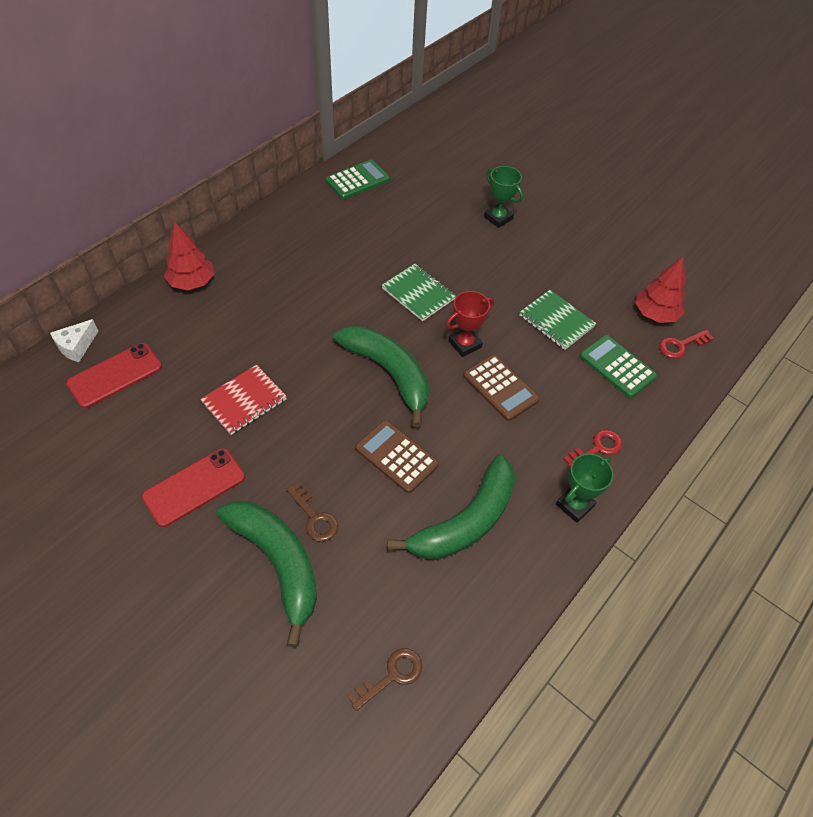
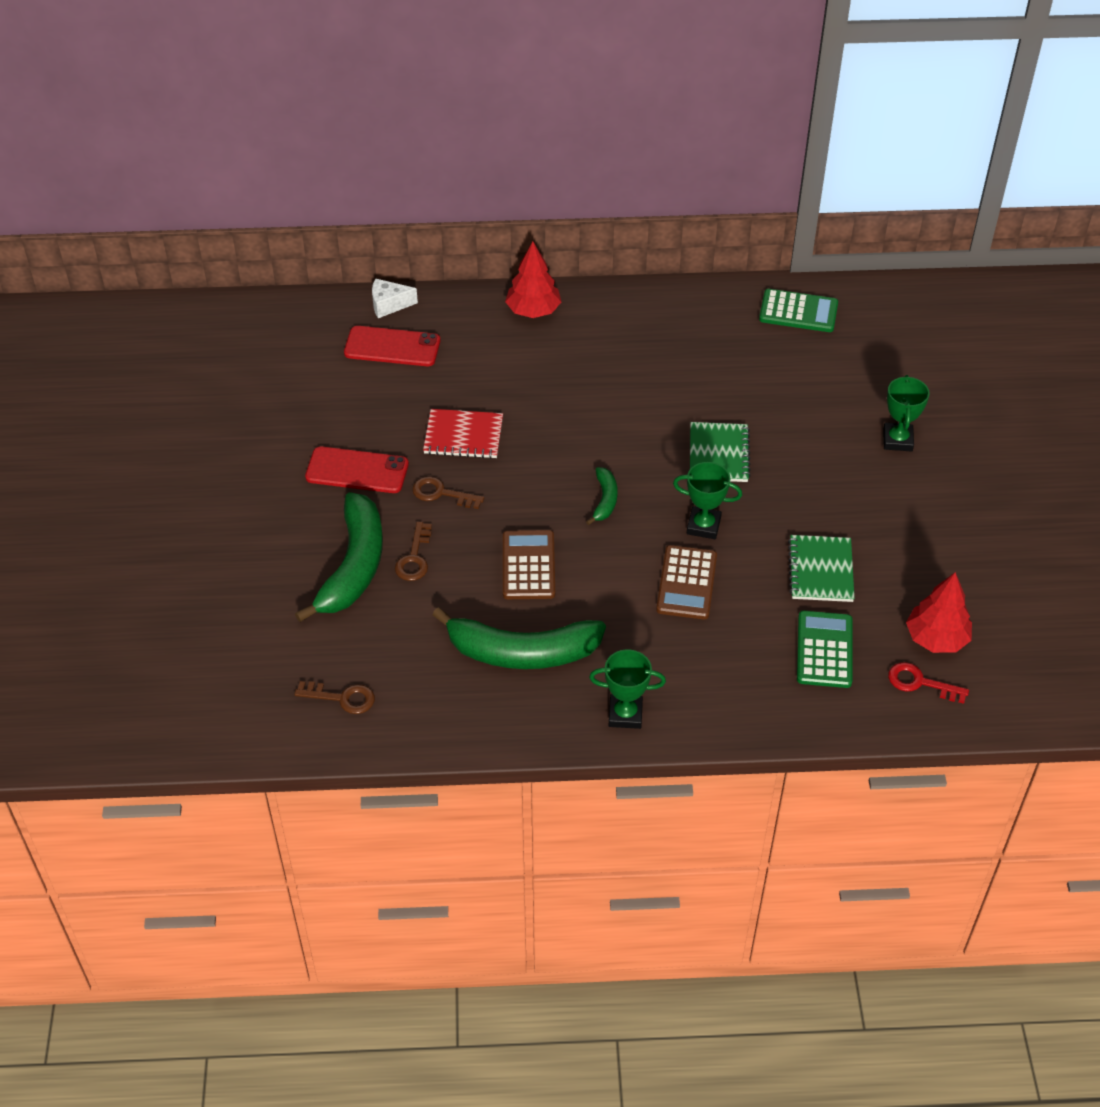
camera: 50 degrees right, 5 degrees down
green banana [333,326,429,427] -> green banana [586,467,618,525], size x0.47
red trophy [446,291,494,357] -> green trophy [673,462,742,539]
red key [563,430,622,468] -> none
none -> brown key [412,476,484,509]

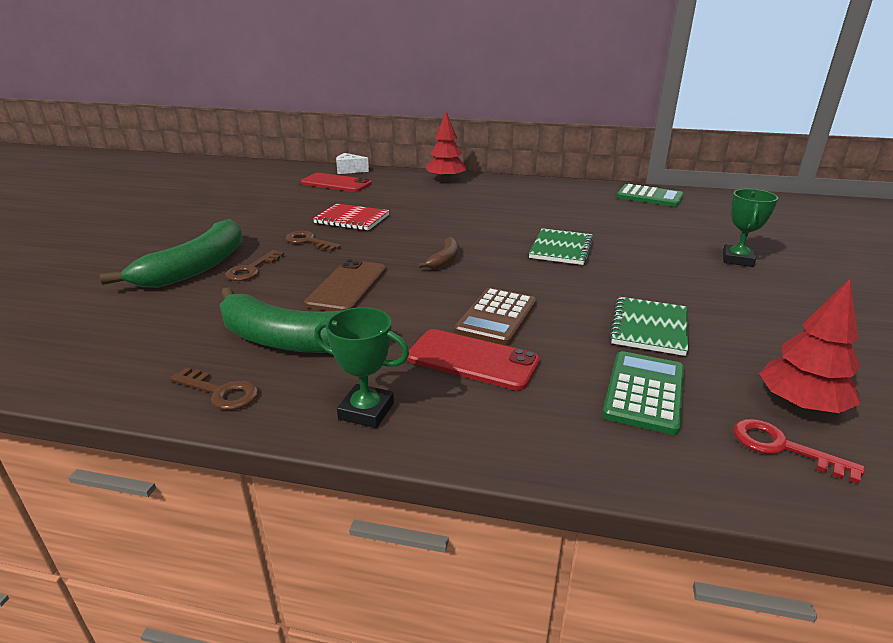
camera: 15 degrees right, 20 degrees down
brown key [294,681,375,714] -> brown key moved to [170,367,258,410]
red phone [305,446,409,493] -> red phone moved to [407,329,540,391]
brown calculator [503,530,555,599] -> brown phone [304,259,386,311]
green banana [586,467,618,525] -> brown banana [417,237,459,269]
green trophy [673,462,742,539] -> none

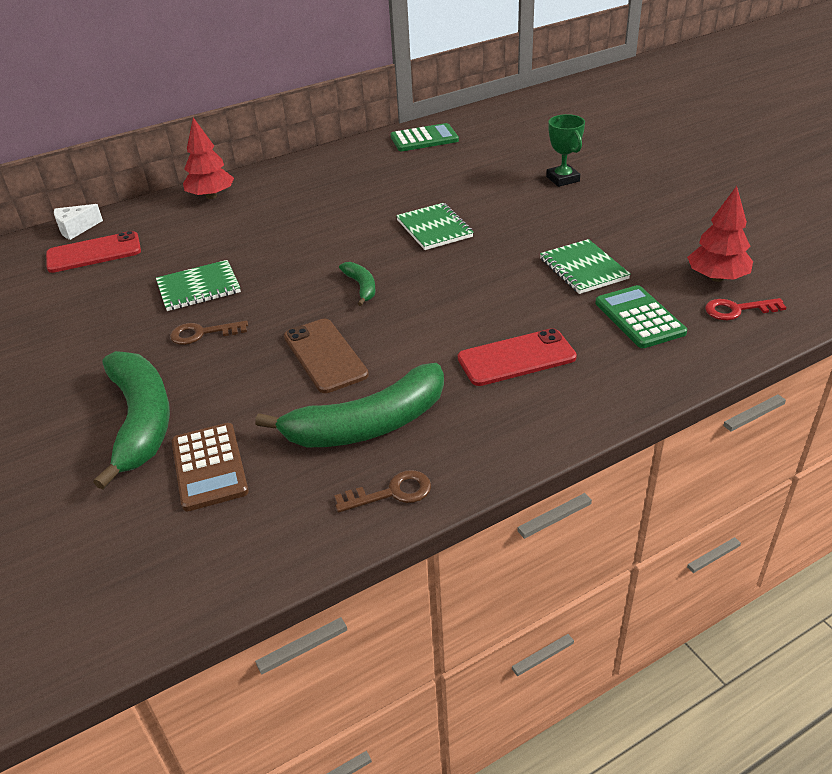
camera: 40 degrees left, 10 degrees up
brown key [226,250,284,281] -> none
red notebook [313,204,389,231] -> green notebook [156,260,241,311]
green trophy [314,307,409,428] -> none
brown banana [417,237,459,269] -> green banana [339,262,376,306]
brown calculator [454,288,536,346] -> brown calculator moved to [172,423,249,511]

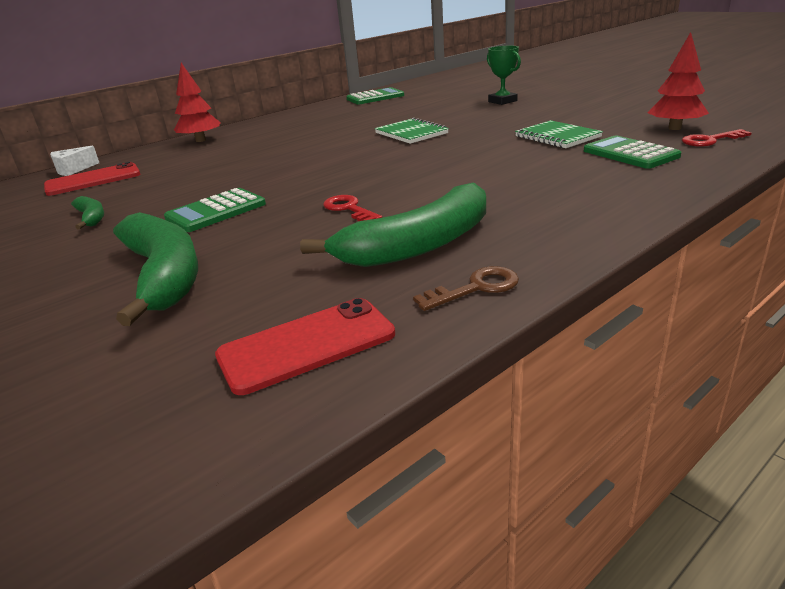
camera: 10 degrees left, 10 degrees down
green notebook [156,260,241,311] -> none
brown key [170,321,248,345] -> green calculator [164,188,266,232]
brown calculator [172,423,249,511] -> none
brown phone [284,319,369,393] -> red key [323,195,383,221]
green banana [339,262,376,306] -> green banana moved to [71,196,104,229]
red phone [458,328,577,386] -> red phone moved to [215,298,395,395]

